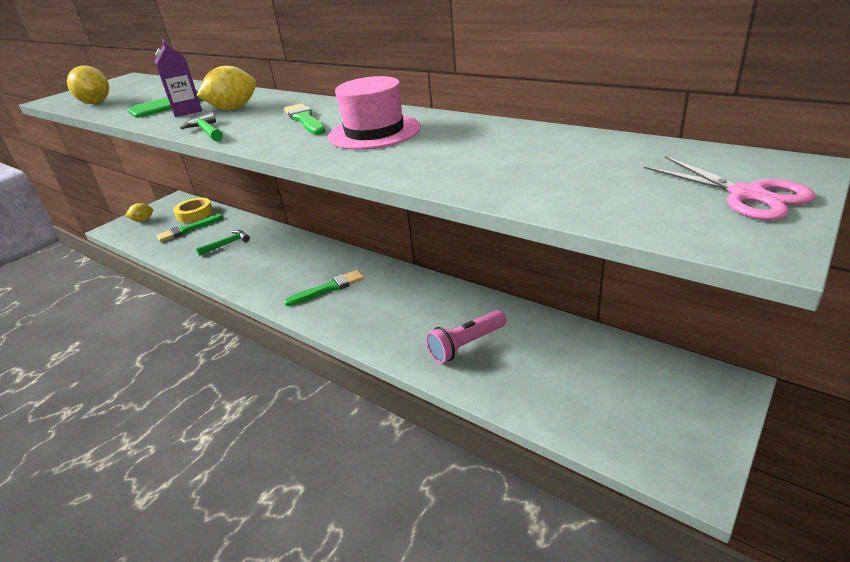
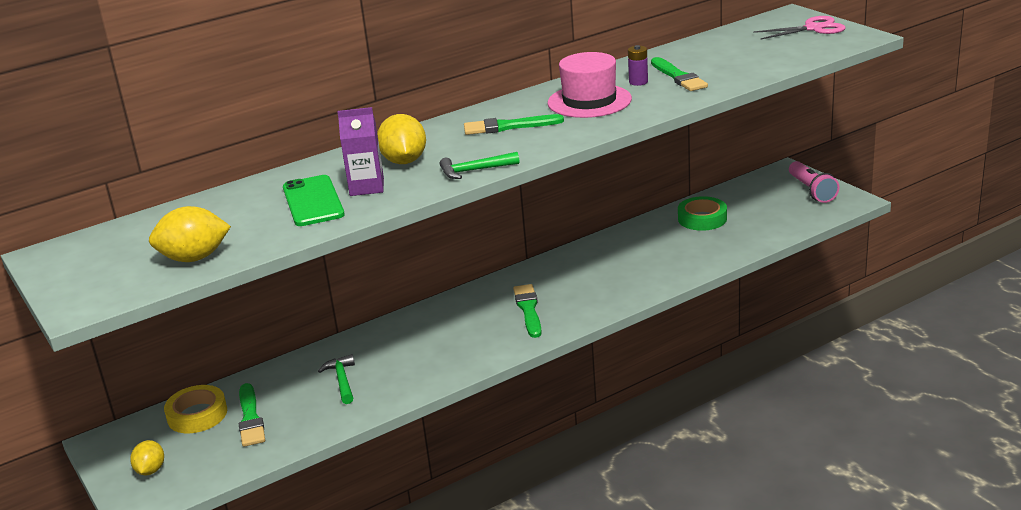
camera: 70 degrees left, 5 degrees down
pink flashlight [426,310,506,363] -> pink flashlight moved to [789,161,839,203]
none -> purple battery [628,45,648,86]
none -> green brush [651,57,708,91]
none -> green tape [678,196,727,231]

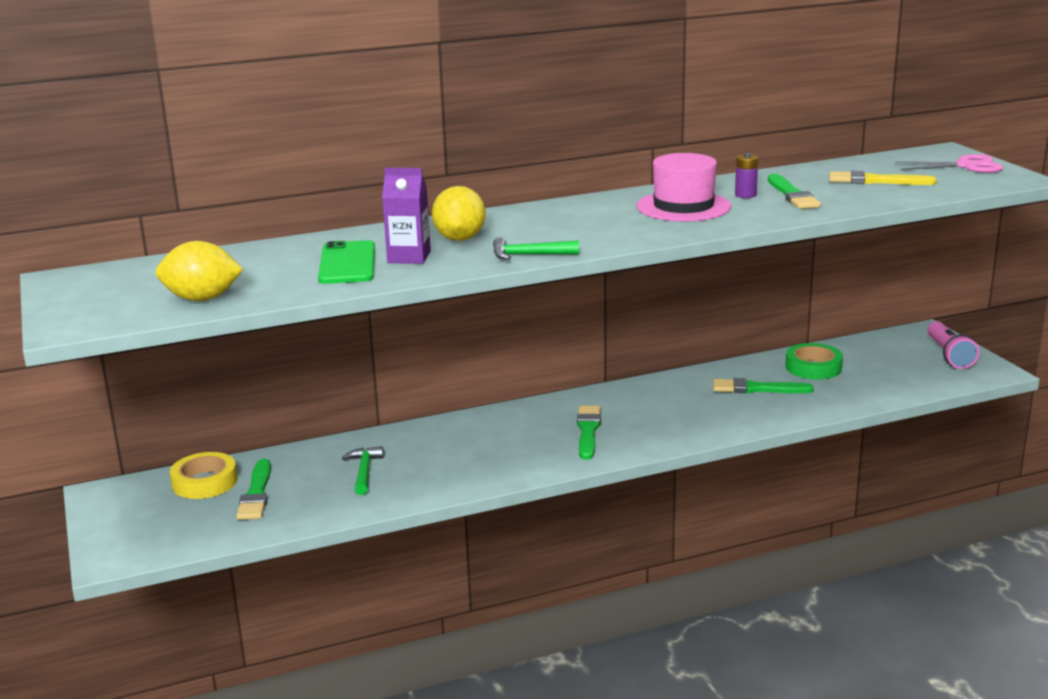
camera: 10 degrees right, 5 degrees down
yellow lemon [130,440,164,475] -> none
green brush [464,114,564,135] -> green brush moved to [713,378,814,393]
none -> yellow brush [829,171,937,185]

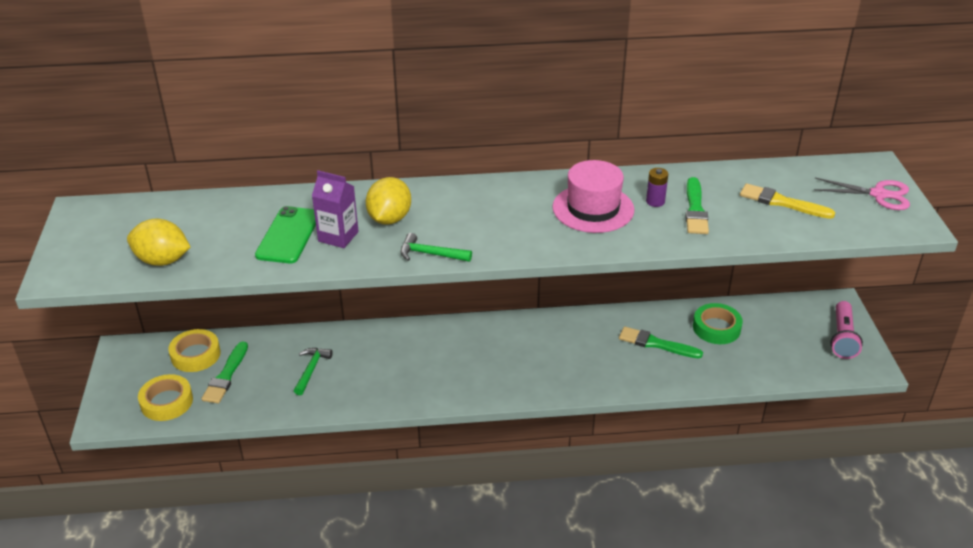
camera: 15 degrees right, 15 degrees up
green brush [577,406,601,460] -> none
none -> yellow tape [138,374,193,421]

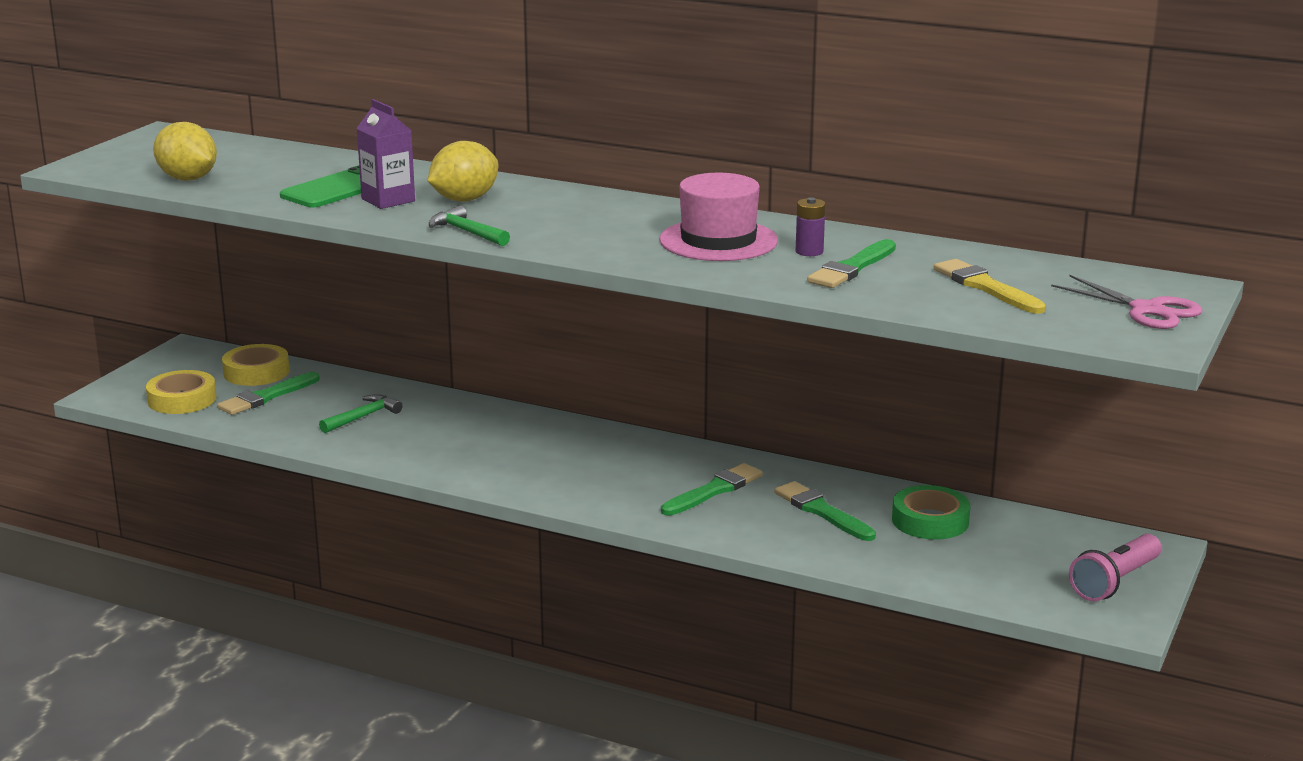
camera: 30 degrees right, 15 degrees down
none -> green brush [661,463,763,516]

